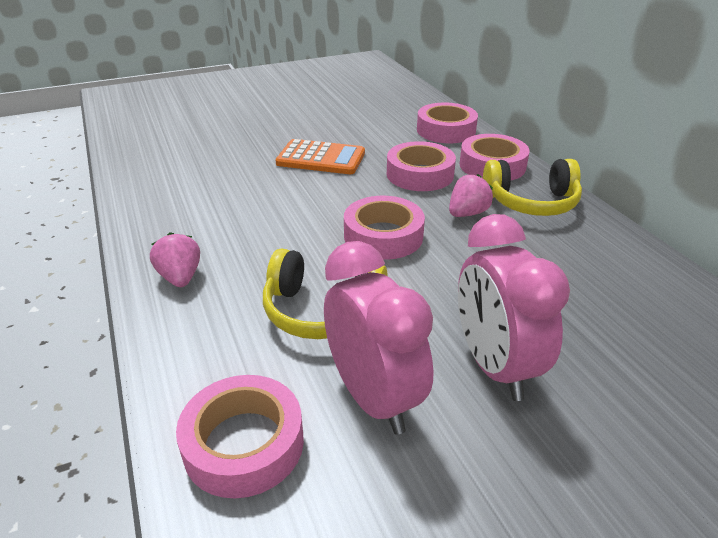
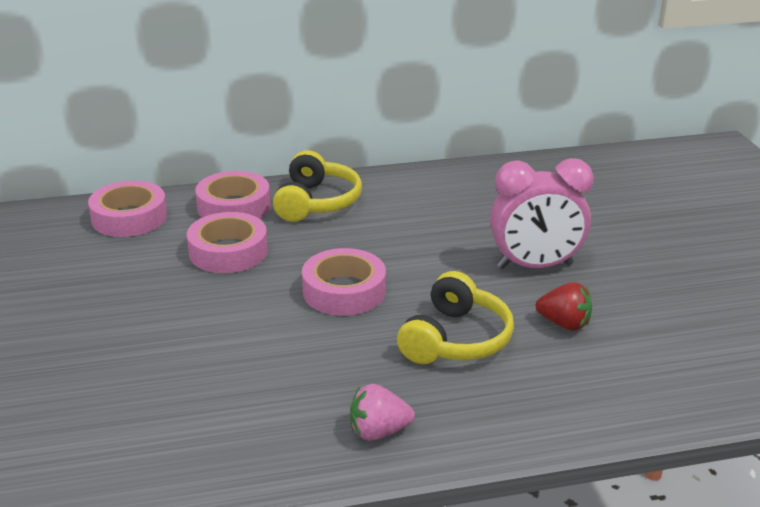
camera: 80 degrees left, 5 degrees down
pink tape [176,375,304,498] -> none
orange calculator [275,139,365,174] -> none
pink clock [324,241,434,435] -> red strawberry [536,282,592,331]
pink strawberry [449,174,493,217] -> none

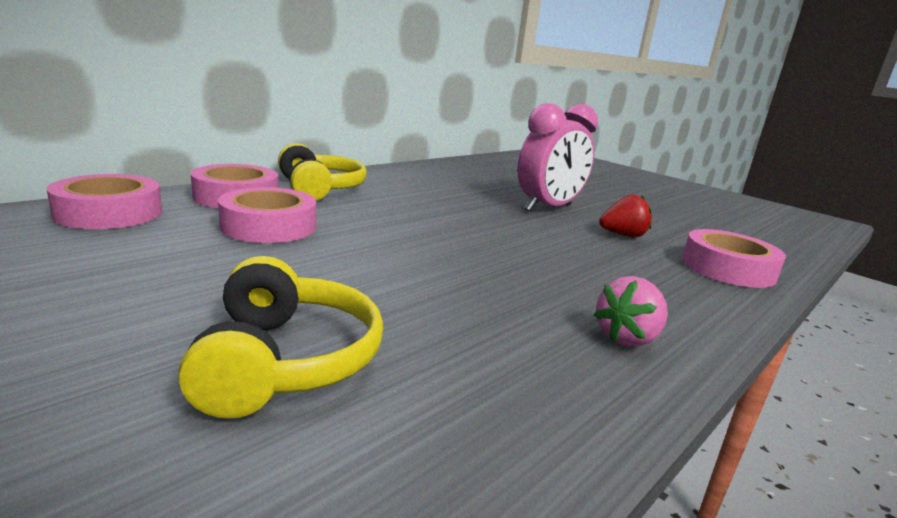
camera: 35 degrees left, 10 degrees down
pink tape [302,248,386,316] -> pink tape moved to [682,229,786,288]
yellow headphones [397,271,514,364] -> yellow headphones moved to [178,256,383,419]

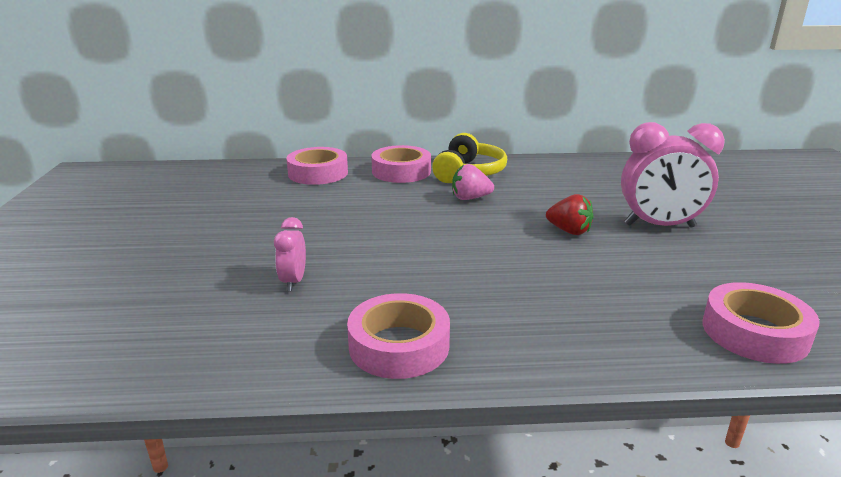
camera: 45 degrees right, 5 degrees up
yellow headphones [178,256,383,419] -> pink clock [274,217,306,291]
pink tape [218,187,316,243] -> pink tape moved to [347,293,450,379]
pink strawberry [594,276,668,346] -> pink strawberry moved to [452,164,494,200]
red strawberry [599,194,652,237] -> red strawberry moved to [546,194,594,235]

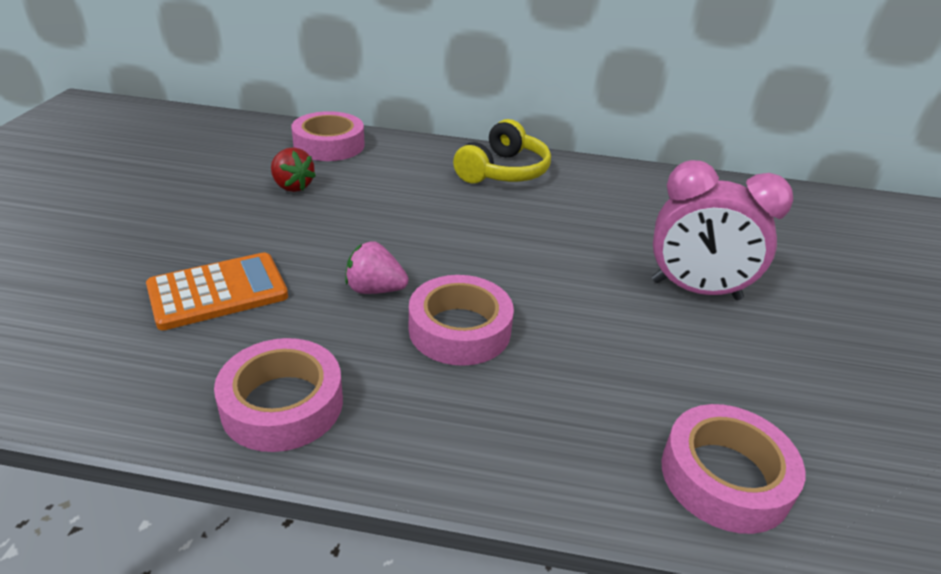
camera: 10 degrees right, 10 degrees up
pink clock [274,217,306,291] -> orange calculator [146,252,288,330]
pink tape [371,145,431,183] -> pink tape moved to [409,275,514,366]
pink strawberry [452,164,494,200] -> pink strawberry moved to [345,241,409,294]
red strawberry [546,194,594,235] -> red strawberry moved to [271,147,316,192]

